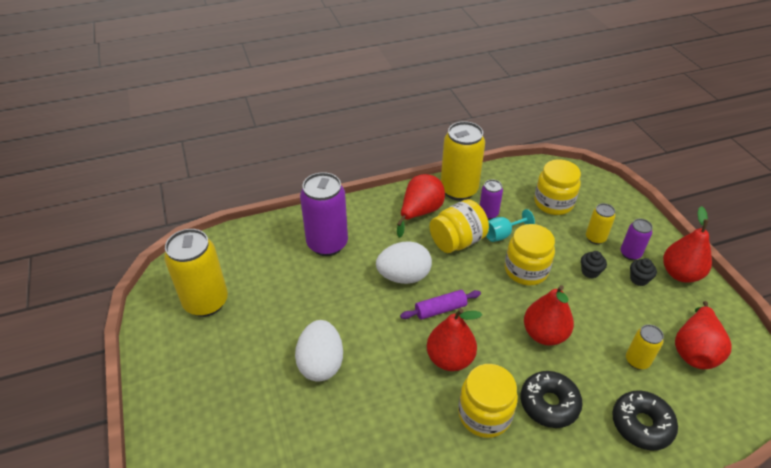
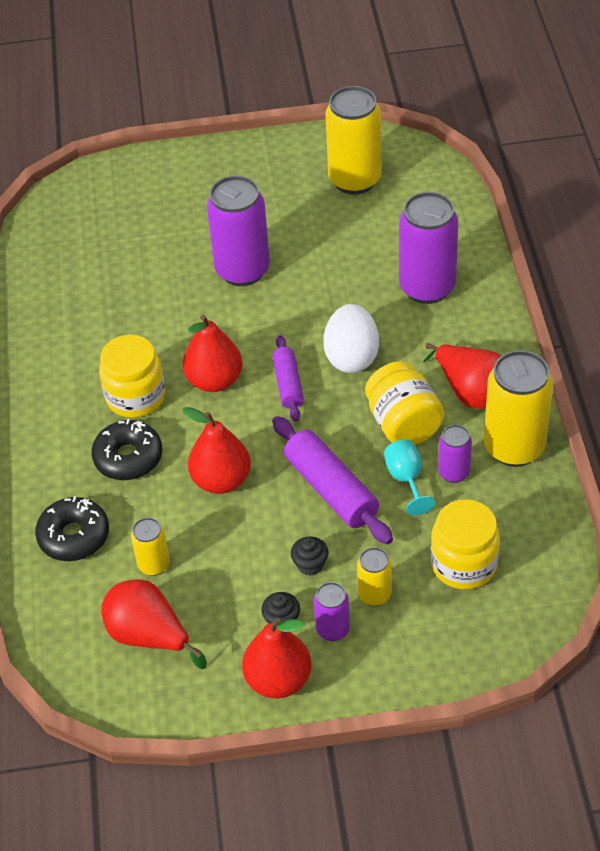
camera: 105 degrees right, 5 degrees up
white egg [295,320,343,382] -> purple can [207,176,270,286]
yellow jar [505,224,555,285] -> purple rolling pin [272,416,393,544]

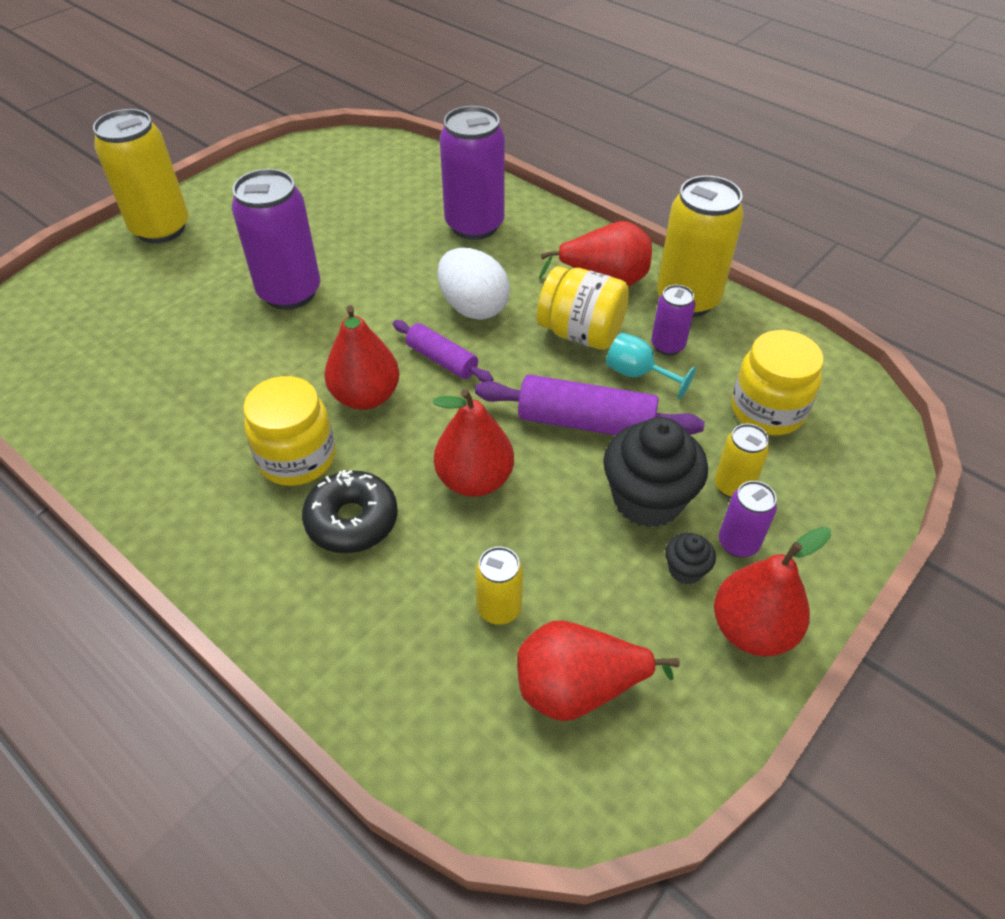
camera: 45 degrees left, 0 degrees up
black donut [35,496,109,561] -> none
black cupcake [291,536,328,576] -> black cupcake [603,417,708,527], size x2.15
yellow can [325,86,382,195] -> yellow can moved to [93,109,188,243]

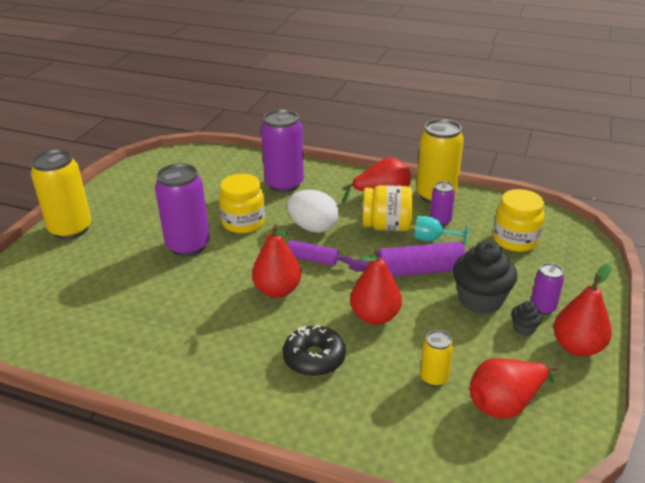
camera: 20 degrees left, 15 degrees down
yellow jar [243,376,335,486] -> yellow jar moved to [219,174,265,233]
yellow can [715,423,769,498] -> none

